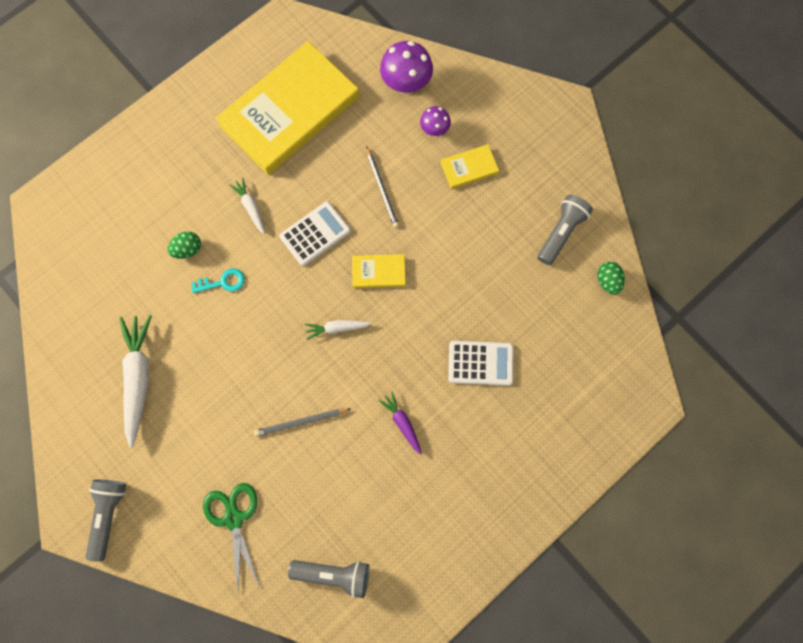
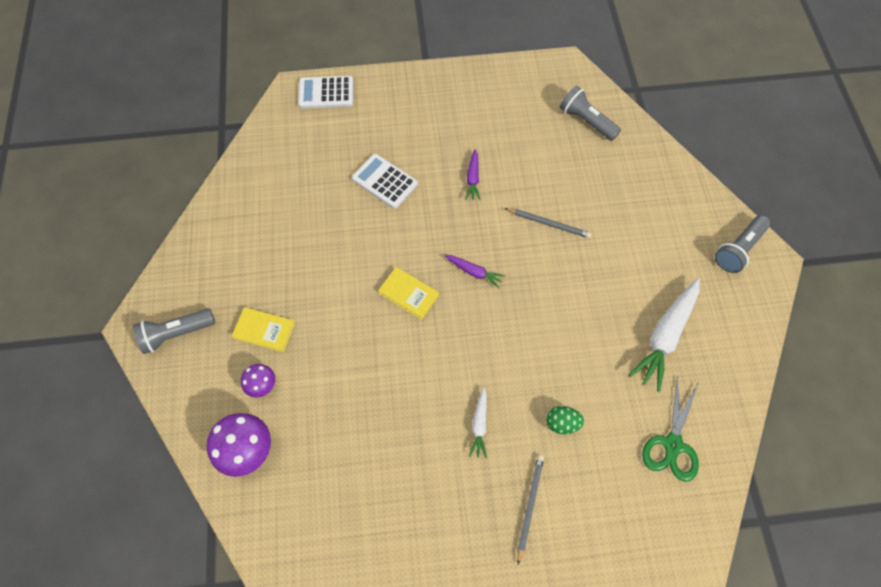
camera: 145 degrees left, 10 degrees down
turquoise key [191,268,245,293] -> none
green scissors [203,483,260,590] -> green scissors moved to [642,375,699,482]
yellow book [215,41,359,175] -> none
white calculator [280,202,351,266] -> white calculator moved to [298,76,353,108]
white carrot [305,320,372,340] -> purple carrot [445,255,505,288]
grey pencil [366,146,399,228] -> grey pencil moved to [517,455,544,564]
grey flashlight [538,195,593,265] -> grey flashlight moved to [133,308,215,354]
green egg [597,262,625,295] -> none

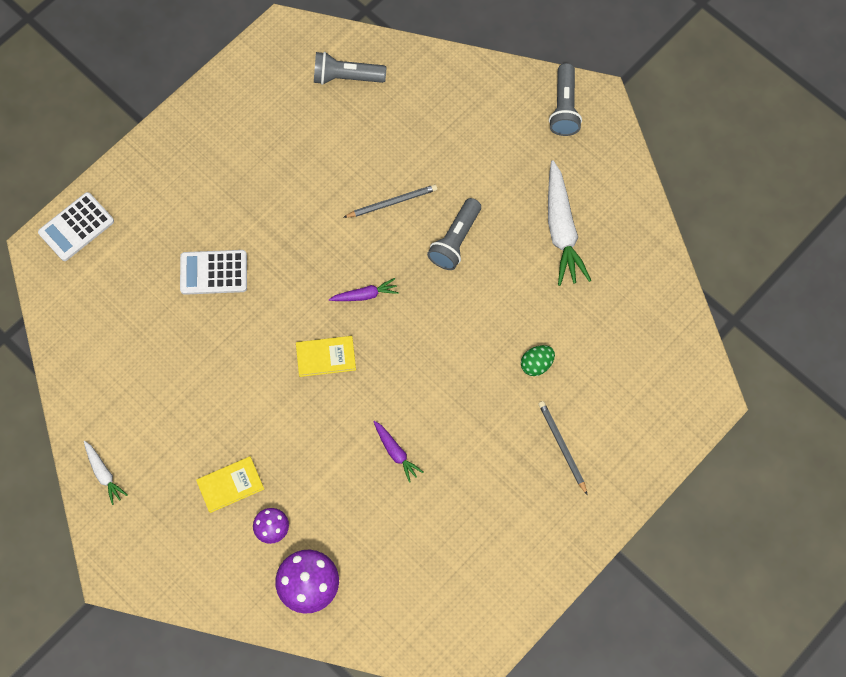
camera: 40 degrees left, 5 degrees up
grey flashlight [133,308,215,354] -> grey flashlight moved to [427,198,481,270]
purple carrot [465,149,480,200] -> purple carrot moved to [373,421,423,483]
white carrot [469,387,487,458] -> white carrot moved to [84,441,128,505]
green scissors [642,375,699,482] -> none

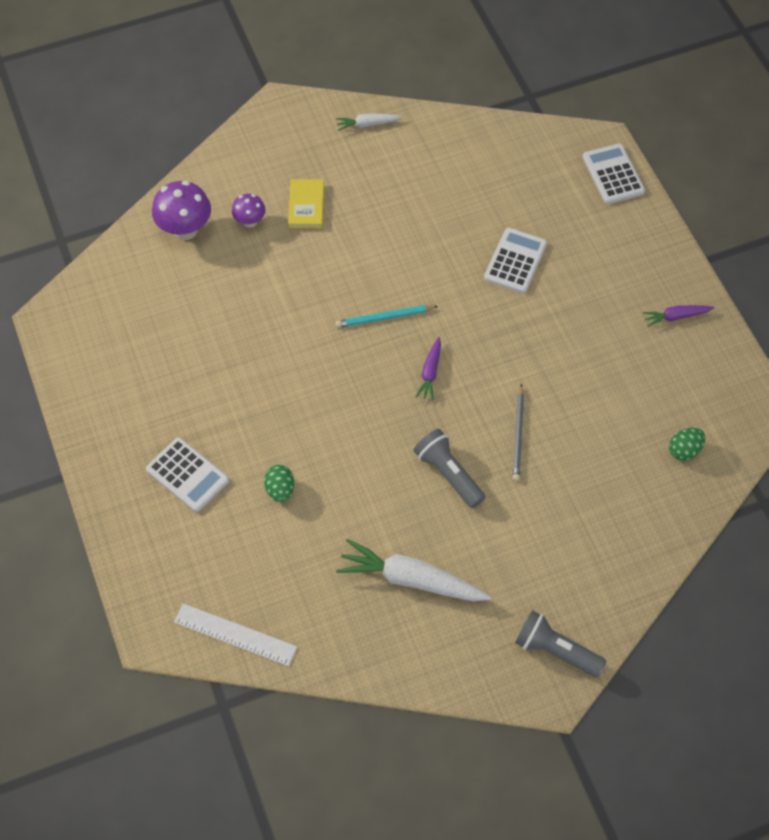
camera: 115 degrees right, 10 degrees down
yellow book [296,336,356,377] -> turquoise pencil [335,305,438,328]
grey flashlight [314,52,386,85] -> green egg [669,428,705,461]
purple carrot [373,421,423,483] -> purple carrot moved to [643,305,714,327]
grey pencil [538,401,588,495] -> white calculator [146,438,229,512]
none -> white ruler [174,603,297,666]

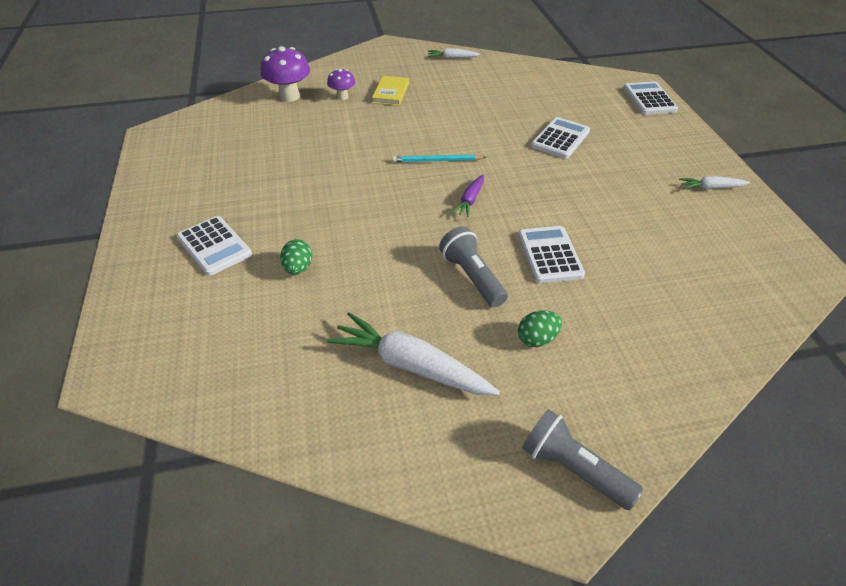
camera: 10 degrees right, 15 degrees down
white ruler [174,603,297,666] -> none
grey pencil [513,384,524,481] -> white calculator [518,226,585,283]
purple carrot [643,305,714,327] -> white carrot [679,176,750,190]
green egg [669,428,705,461] -> green egg moved to [518,310,562,347]

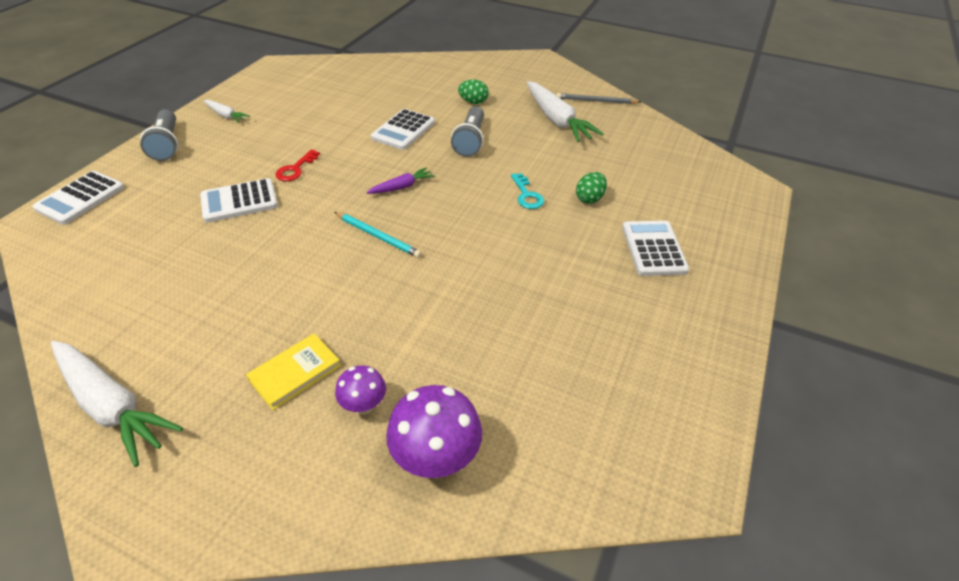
camera: 145 degrees left, 0 degrees up
white carrot [428,48,480,59] -> white carrot [51,341,183,467], size x1.95
grey flashlight [522,409,643,510] -> grey flashlight moved to [140,109,178,161]
none -> red key [275,149,320,181]
none -> turquoise key [511,173,544,209]
none -> grey pencil [556,93,641,104]

